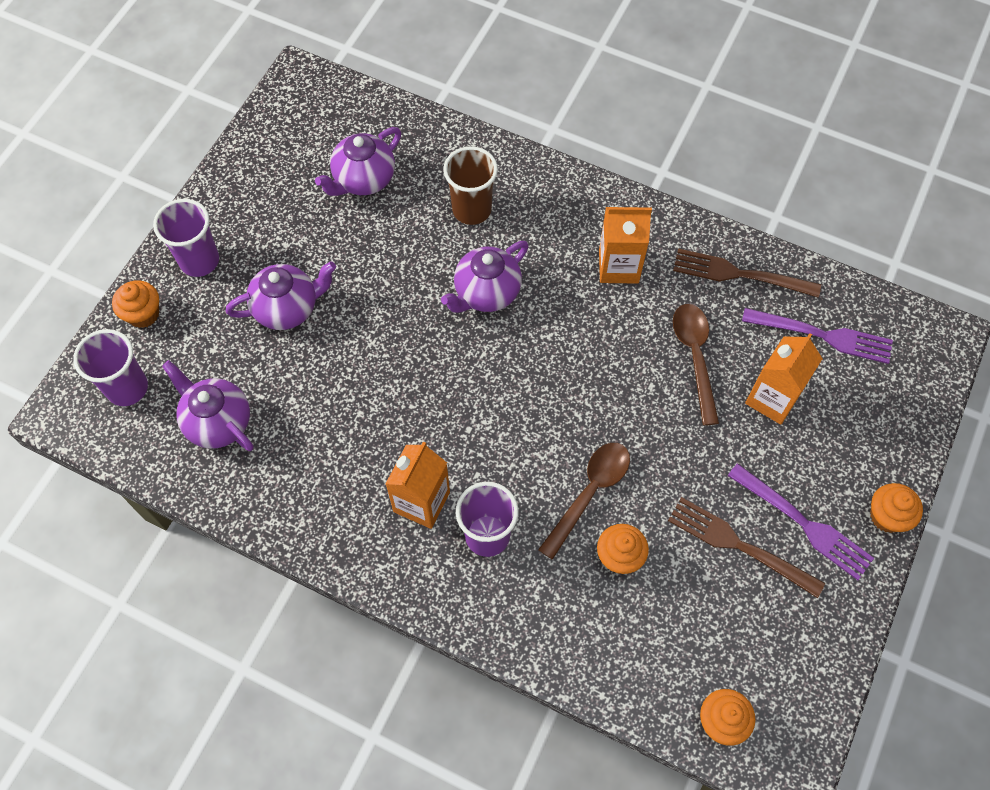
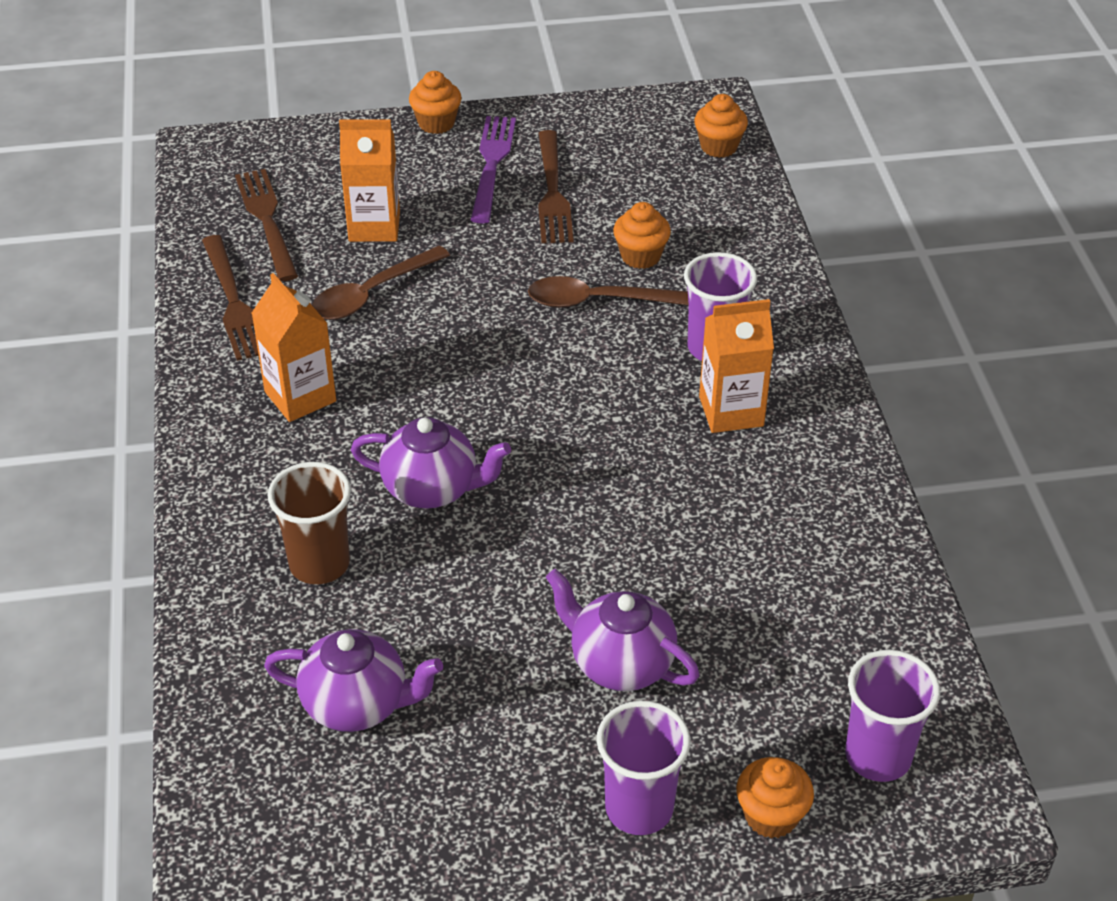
camera: 125 degrees left, 20 degrees down
purple teapot [162,360,253,451] -> none
purple fork [742,308,893,364] -> brown fork [235,169,298,281]

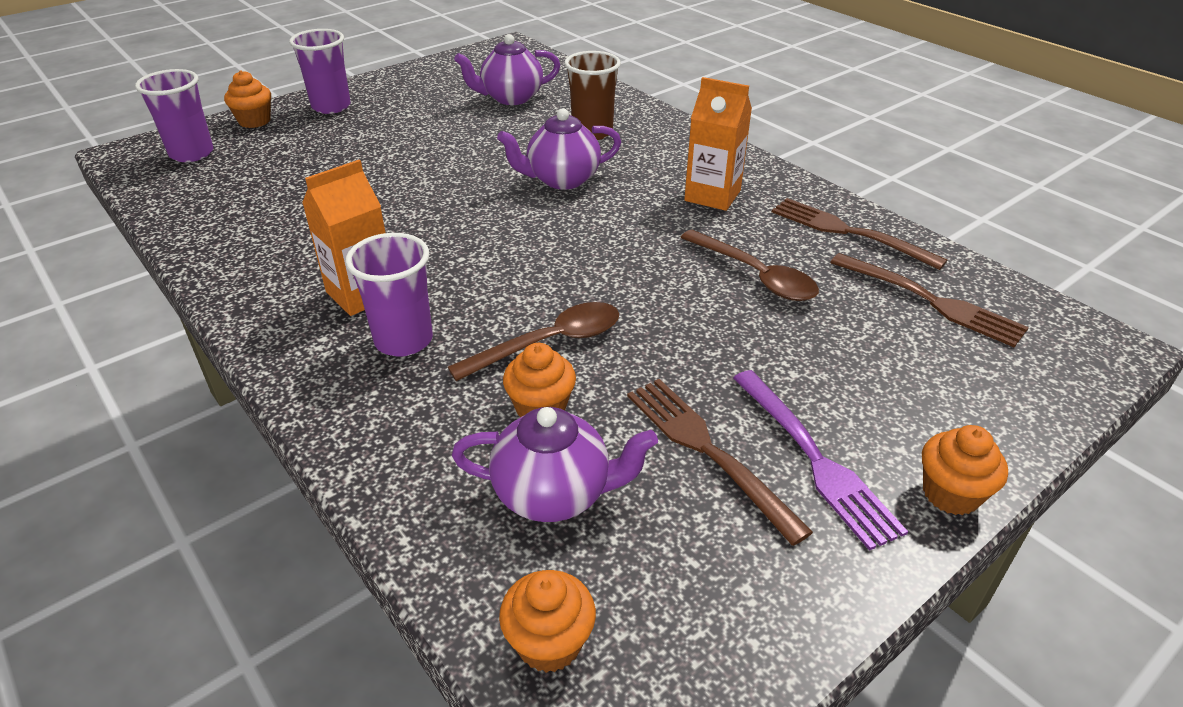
camera: 150 degrees right, 5 degrees down
brown spoon [312,246,450,320] -> brown spoon turned 120 degrees clockwise [680,230,819,301]
orange carton [339,120,400,242] -> none
purple teapot [546,569,700,691] -> purple teapot moved to [451,407,658,522]

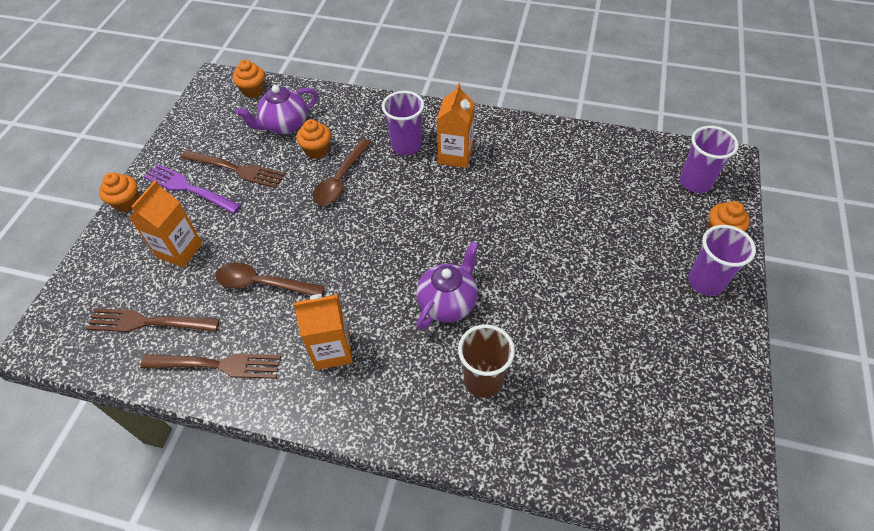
camera: 145 degrees right, 15 degrees up
purple teapot [454,34,560,105] -> none
none -> orange carton [129,181,203,268]

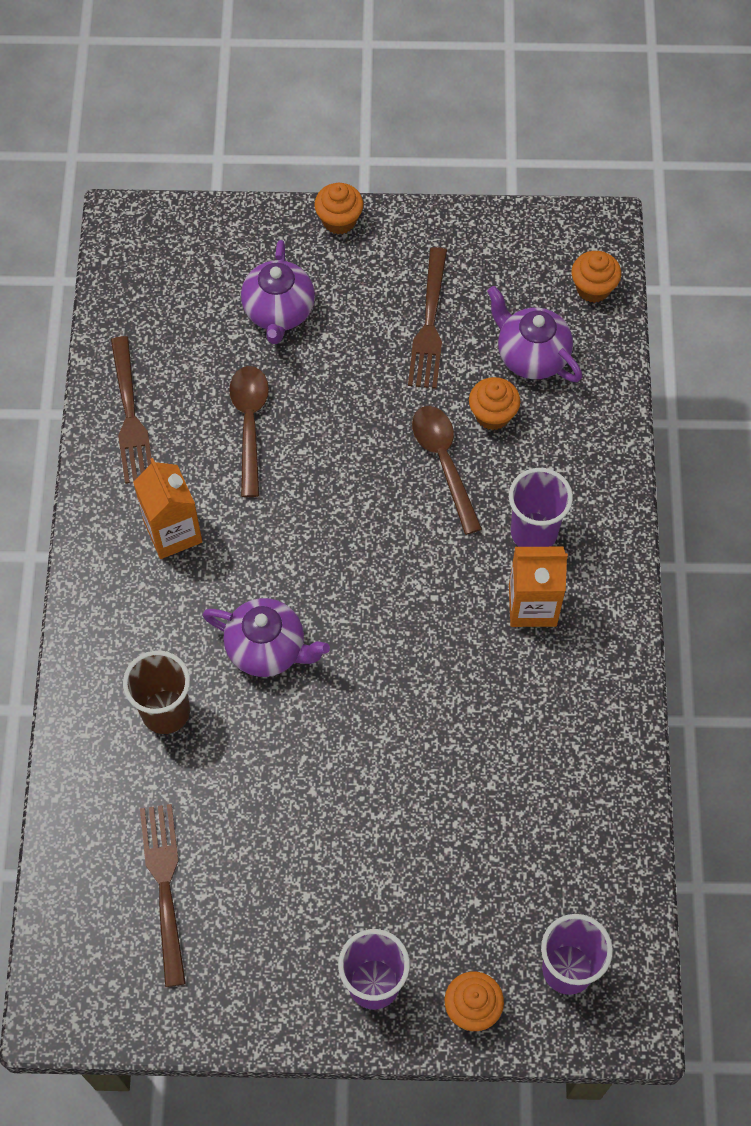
camera: 75 degrees right, 10 degrees up
brown fork [86,308,220,332] -> brown fork moved to [140,804,186,987]
orange carton [129,181,203,268] -> purple teapot [241,240,315,344]
purple fork [144,164,241,214] -> none
brown spoon [313,139,371,205] -> brown spoon turned 60 degrees clockwise [412,406,482,535]

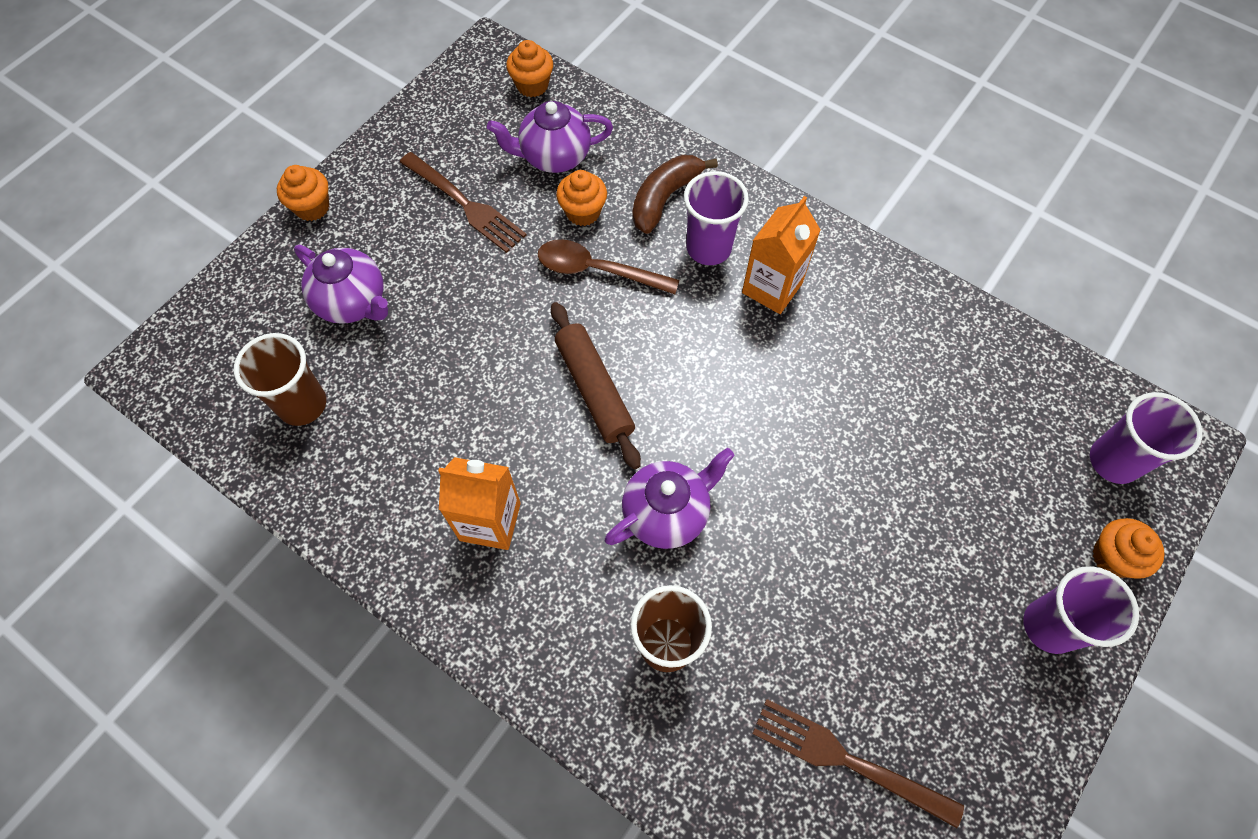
camera: 55 degrees left, 0 degrees up
brown fork [111,336,151,484] -> none
brown spoon [229,366,269,497] -> none
none -> brown cup [234,333,326,426]
none -> brown rolling pin [551,302,641,469]
none -> brown banana [633,155,718,234]

